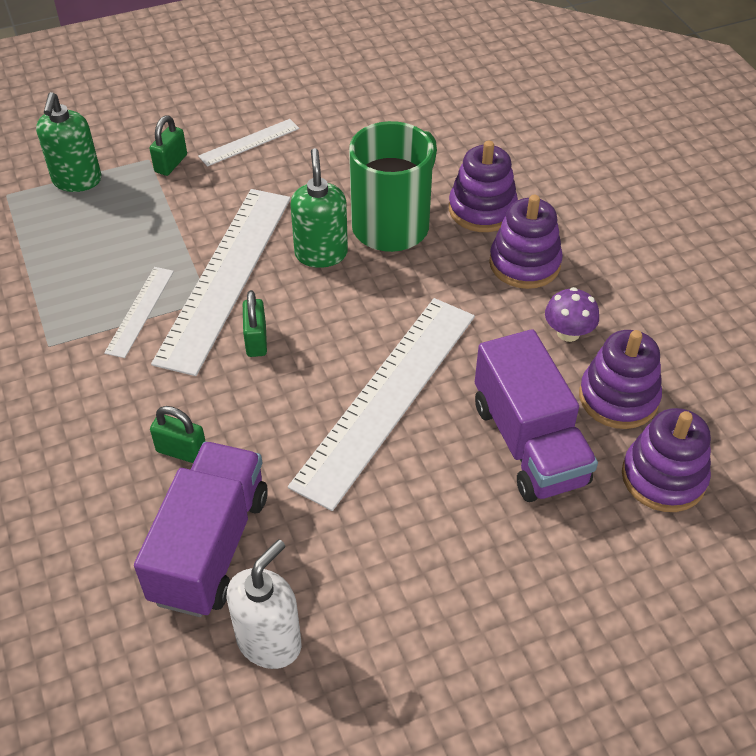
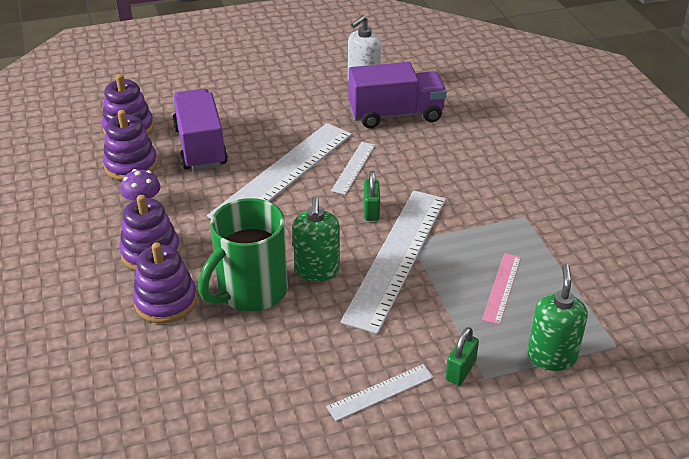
camera: 175 degrees left, 10 degrees down
white ruler [104,267,174,358] -> white ruler moved to [331,142,375,195]
purple truck [134,442,268,617] -> purple truck turned 120 degrees counterclockwise [348,62,447,128]
green padlock [150,406,206,463] -> none
none -> pink ruler [482,253,521,325]

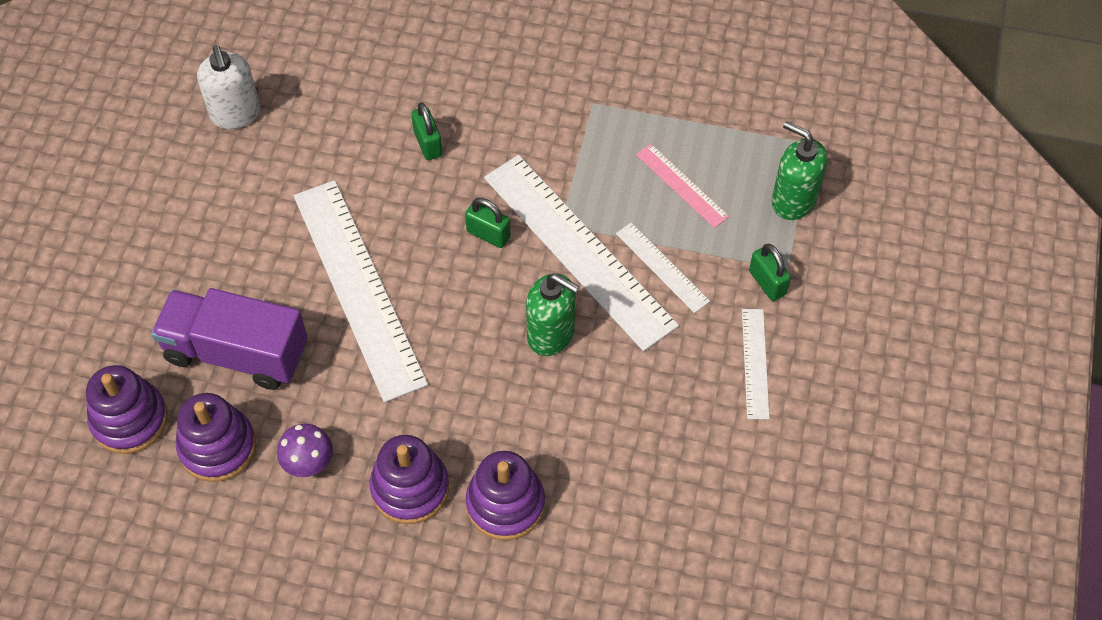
camera: 60 degrees left, 20 degrees up
green mug [198,198,288,311] -> none
white ruler [331,142,375,195] -> white ruler moved to [616,222,710,313]
purple truck [348,62,447,128] -> none
none -> green padlock [411,102,442,160]

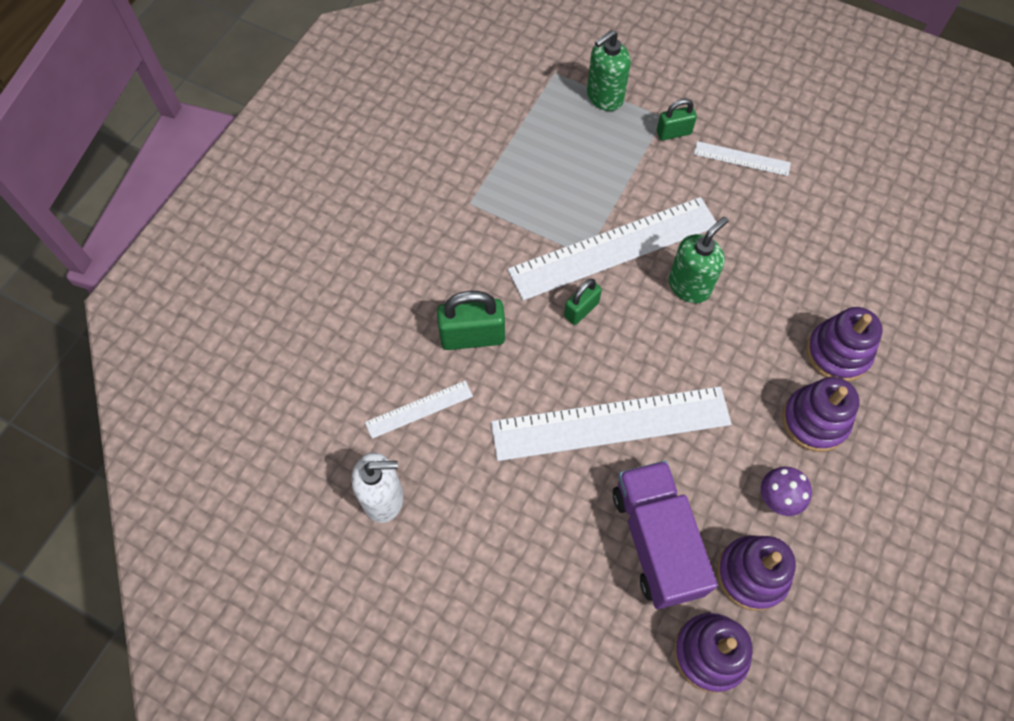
camera: 75 degrees left, 5 degrees up
purple truck [151,288,307,390] -> purple truck turned 135 degrees clockwise [613,461,718,609]
green padlock [411,102,442,160] -> green padlock [437,291,505,350], size x1.65
white ruler [616,222,710,313] -> white ruler moved to [365,380,473,439]
pink ruler [636,143,729,228] -> none

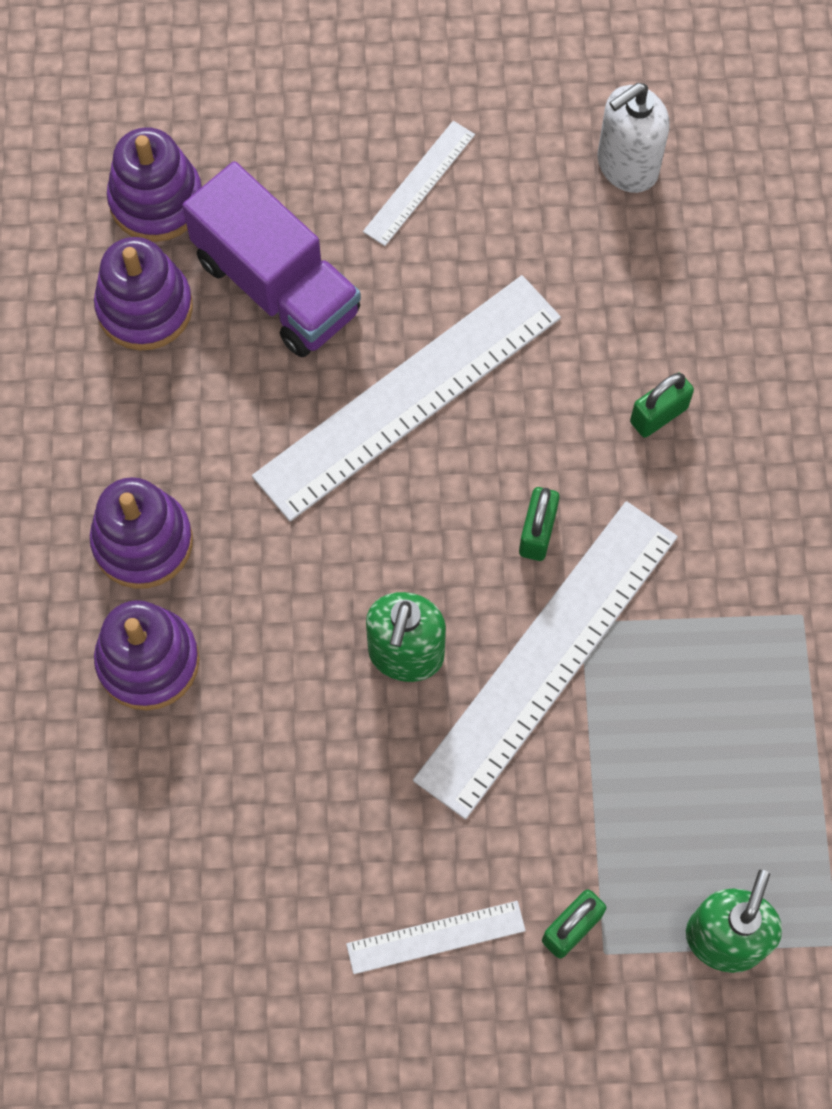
camera: 150 degrees right, 5 degrees up
white ruler [365,380,473,439] -> white ruler moved to [363,121,475,246]
green padlock [437,291,505,350] -> green padlock [630,373,694,438], size x0.61
purple mushroom [761,467,812,516] -> none

